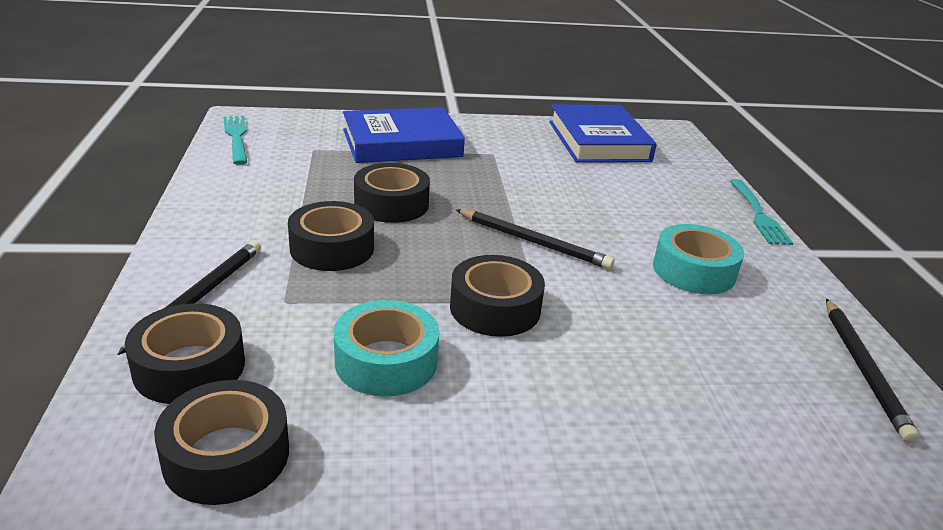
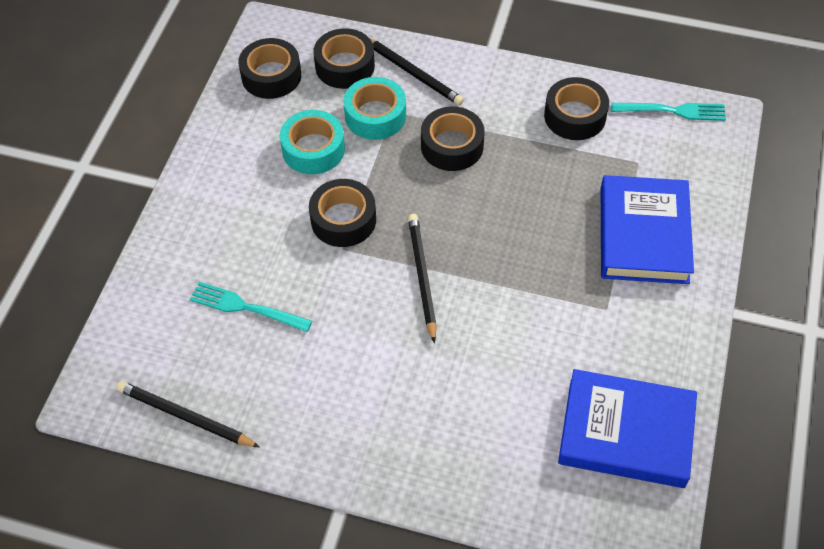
camera: 115 degrees right, 25 degrees up
black tape [354,163,430,223] -> black tape moved to [544,77,609,140]
black pencil [455,209,614,269] -> black pencil turned 120 degrees clockwise [408,214,437,343]
turquoise tape [653,224,744,294] -> turquoise tape moved to [343,77,406,140]
turquoise fork [730,179,793,245] -> turquoise fork moved to [189,282,312,332]

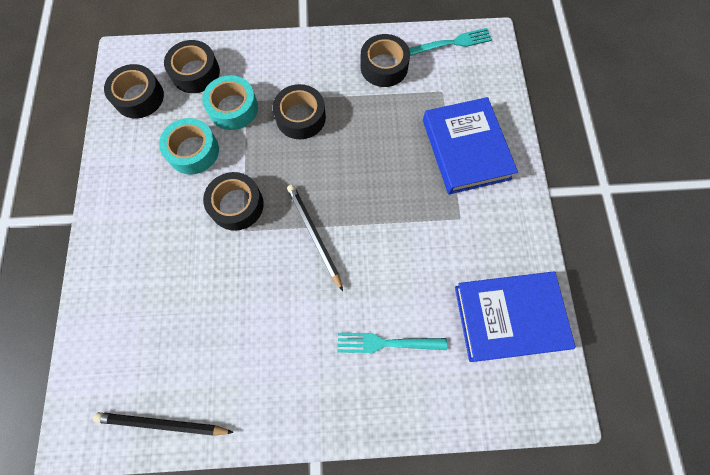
camera: 20 degrees left, 15 degrees up
turquoise fork [189,282,312,332] -> turquoise fork moved to [338,333,447,353]
black pencil [370,39,464,105] -> none

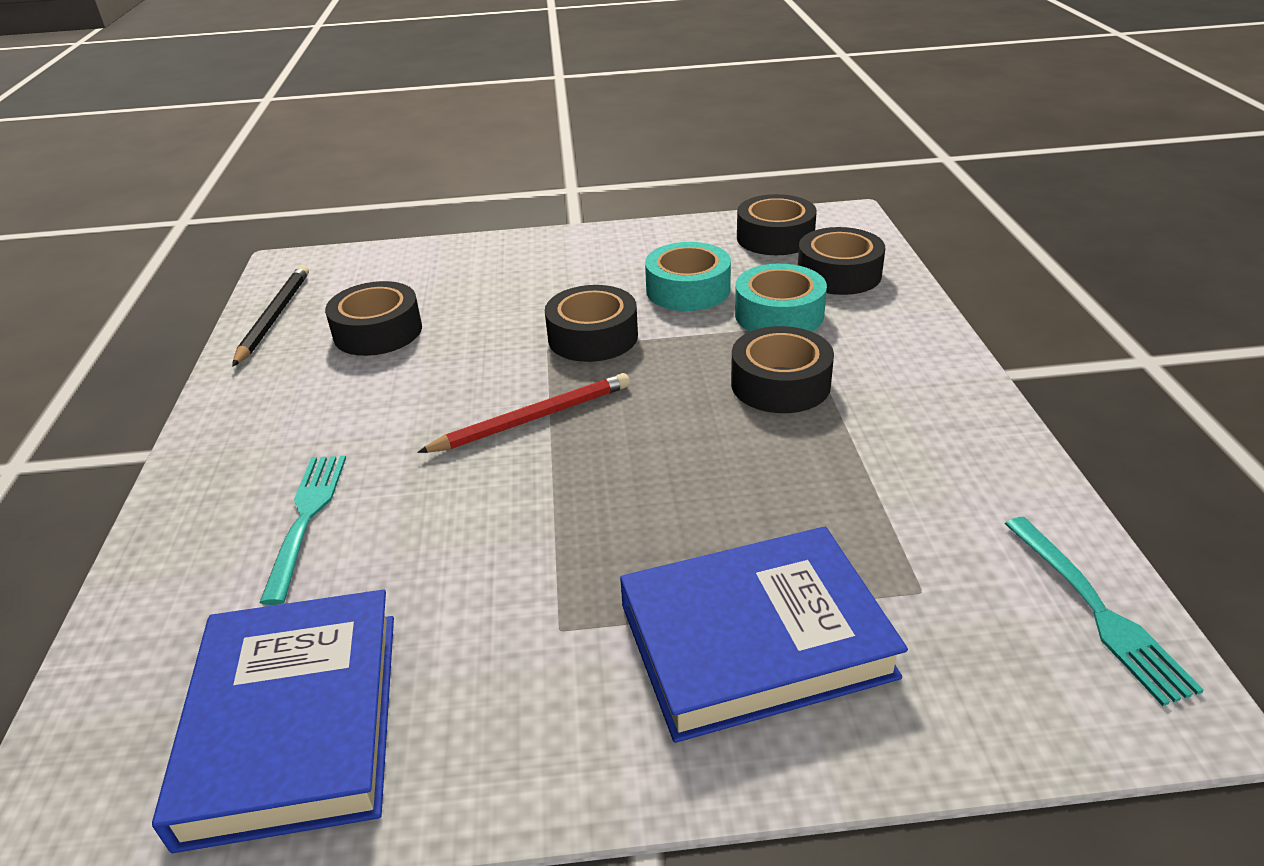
camera: 90 degrees right, 35 degrees down
black pencil [287,185,343,291] -> red pencil [417,373,630,453]
black tape [360,34,410,87] -> black tape moved to [325,281,422,356]

